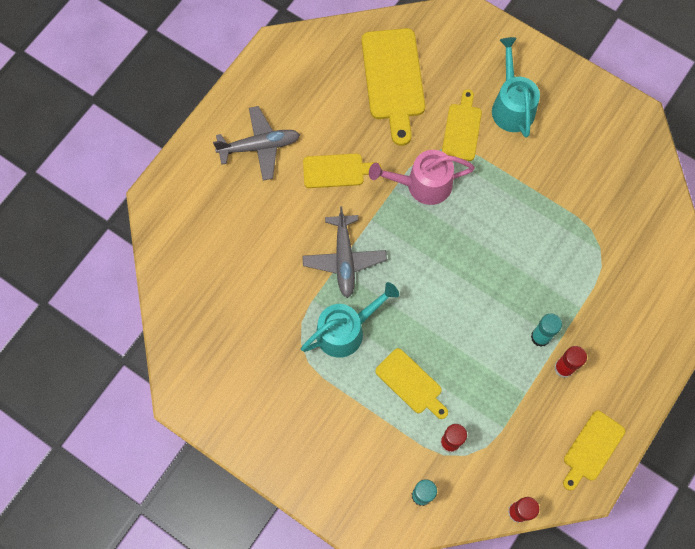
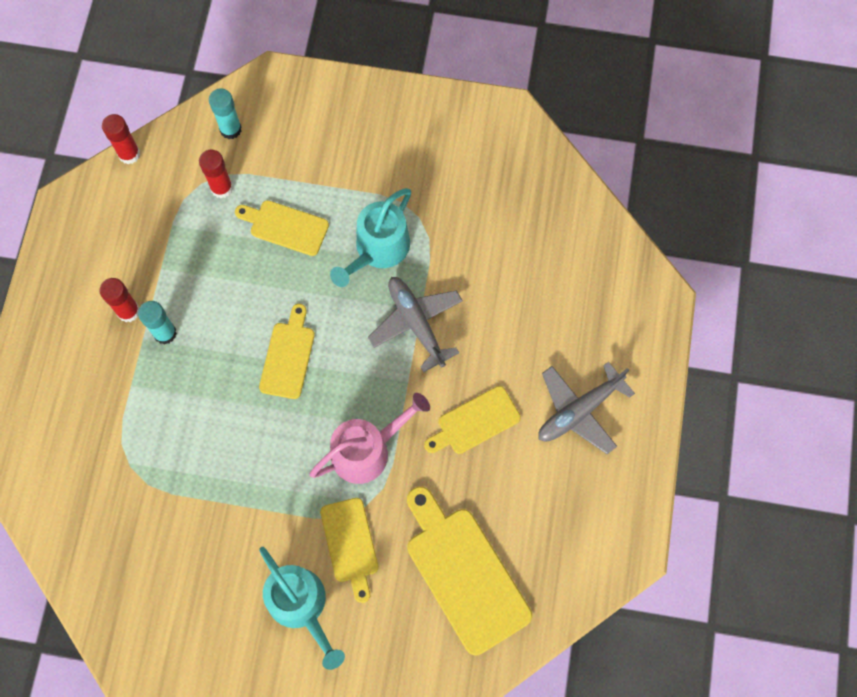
camera: 155 degrees right, 0 degrees up
yellow cutting board [563,411,625,490] -> yellow cutting board moved to [259,304,315,399]

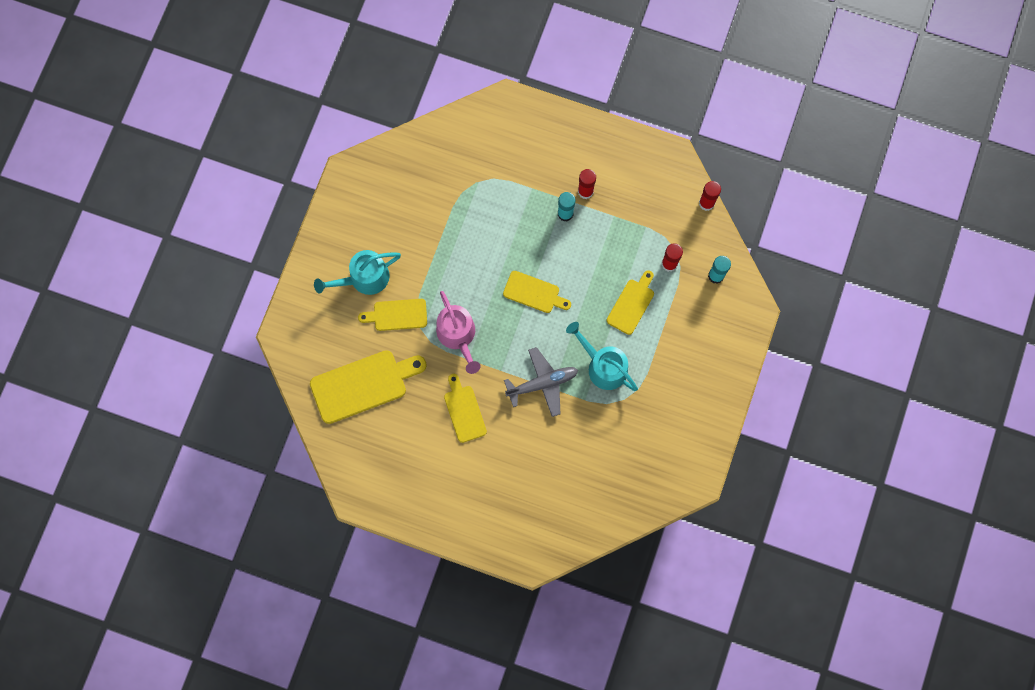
camera: 100 degrees right, 5 degrees up
grey plane [538,362,635,454] -> none

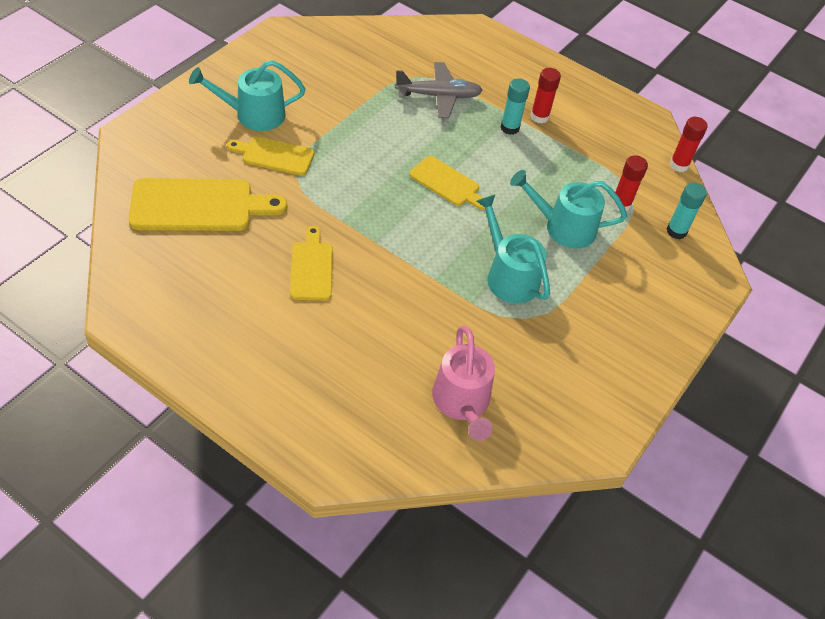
camera: 10 degrees right, 25 degrees down
pink watering can [436,291,481,374] -> pink watering can moved to [432,326,495,441]
grey plane [504,347,578,417] -> grey plane moved to [395,62,483,118]
yellow cutting board [607,270,654,335] -> turquoise watering can [510,170,627,249]

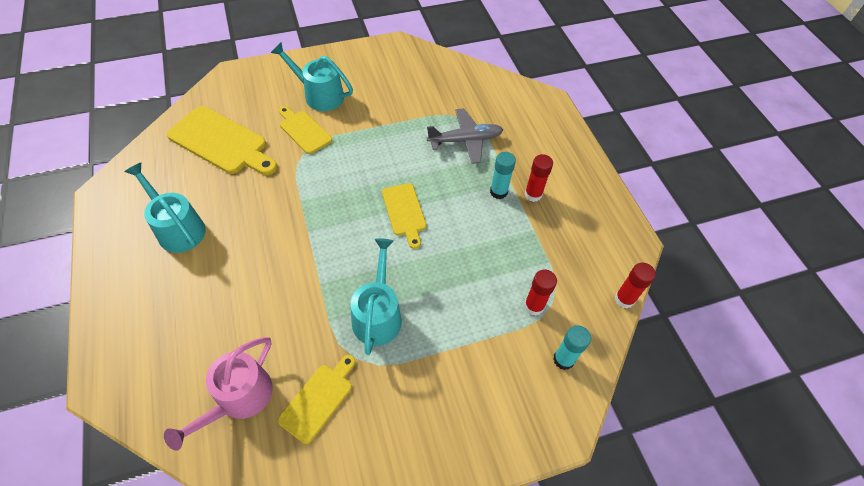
camera: 40 degrees right, 5 degrees up
yellow cutting board [290,226,333,301] -> yellow cutting board moved to [278,355,356,444]
grey plane [395,62,483,118] -> grey plane turned 45 degrees counterclockwise [427,108,503,164]
turquoise watering can [510,170,627,249] -> turquoise watering can moved to [125,163,206,253]

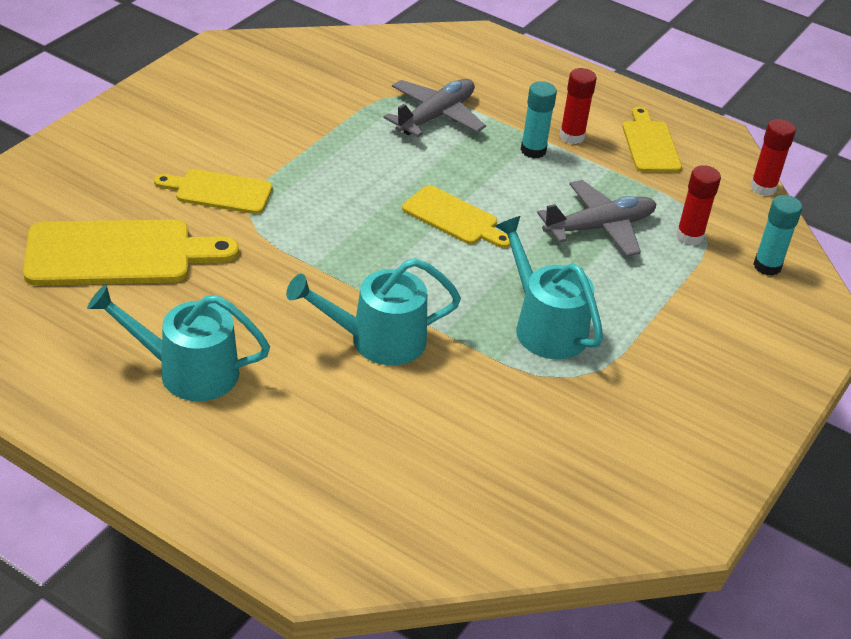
camera: 40 degrees left, 15 degrees down
pink watering can [164,337,273,451] -> none
turquoise watering can [271,42,353,111] -> turquoise watering can moved to [286,258,461,365]
yellow cutting board [278,355,356,444] -> yellow cutting board moved to [622,107,682,172]
none -> grey plane [537,180,656,257]

